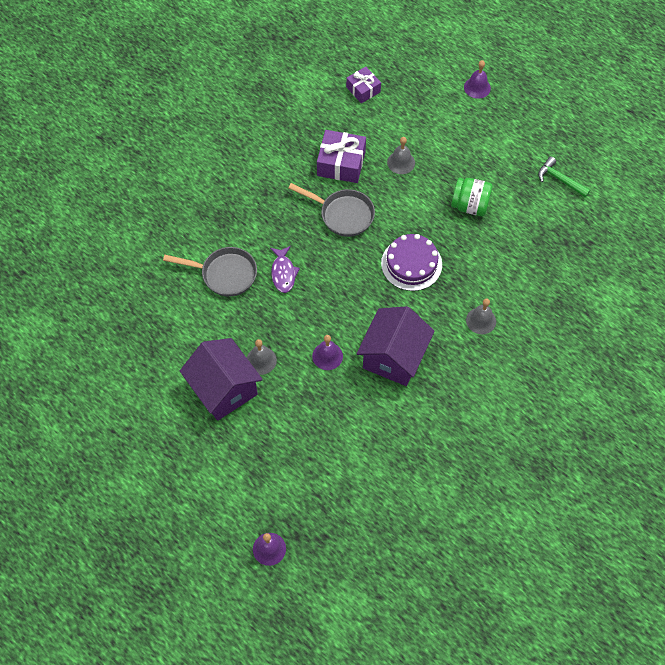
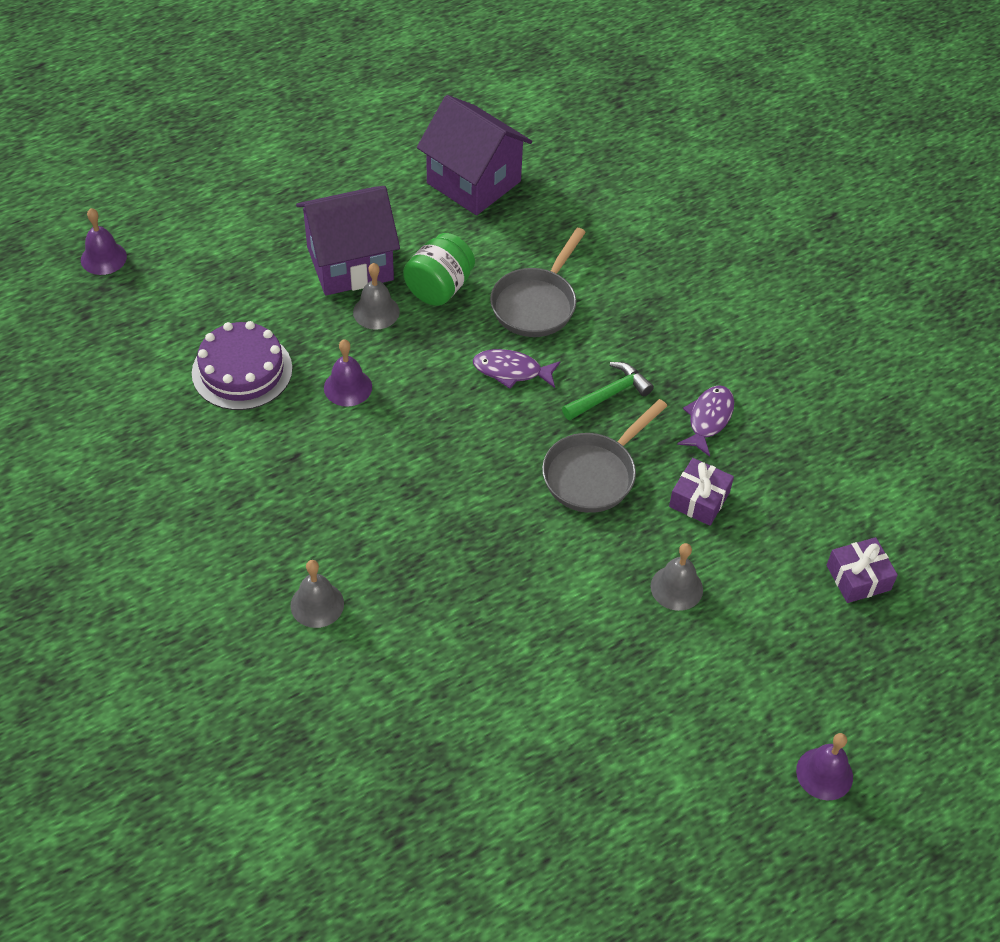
camera: 105 degrees right, 10 degrees down
purple gift [317,130,366,183] -> purple gift [669,458,734,526], size x0.64
purple house [357,306,435,386] -> purple house moved to [417,95,532,215]
purple cake [381,234,442,291] -> purple cake moved to [192,321,292,410]
green jar [451,178,493,216] -> green jar moved to [403,233,475,306]
green hammer [538,157,590,198] -> green hammer moved to [562,362,654,420]
none -> purple fish [677,385,734,457]

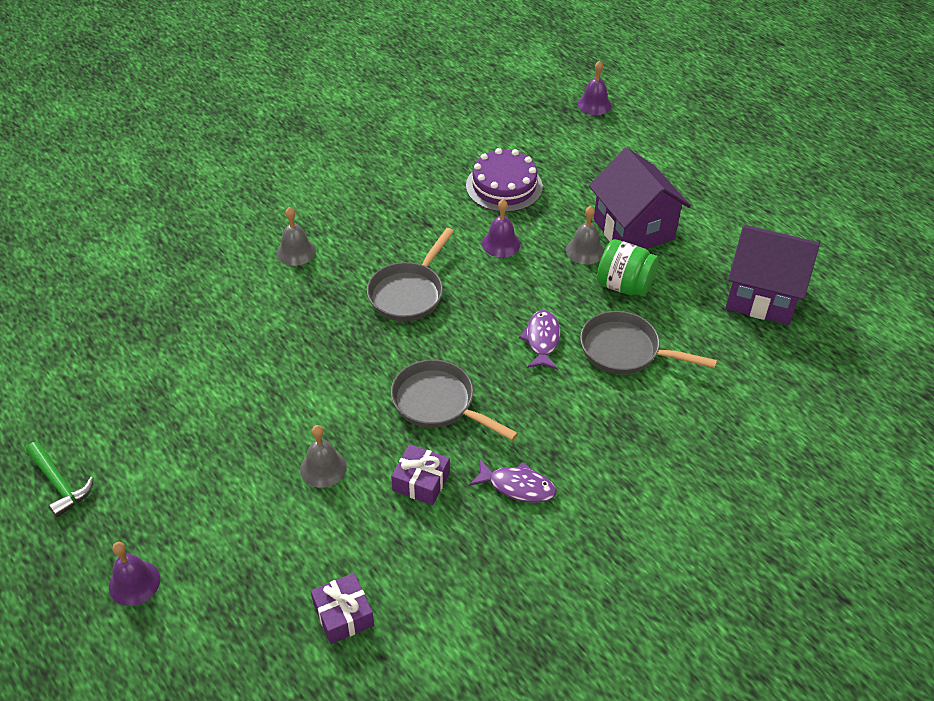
camera: 85 degrees right, 5 degrees down
purple house [417,95,532,215] -> purple house turned 75 degrees clockwise [725,225,820,325]
green hammer [562,362,654,420] -> green hammer moved to [26,442,94,517]
none -> grey pan [367,228,454,322]

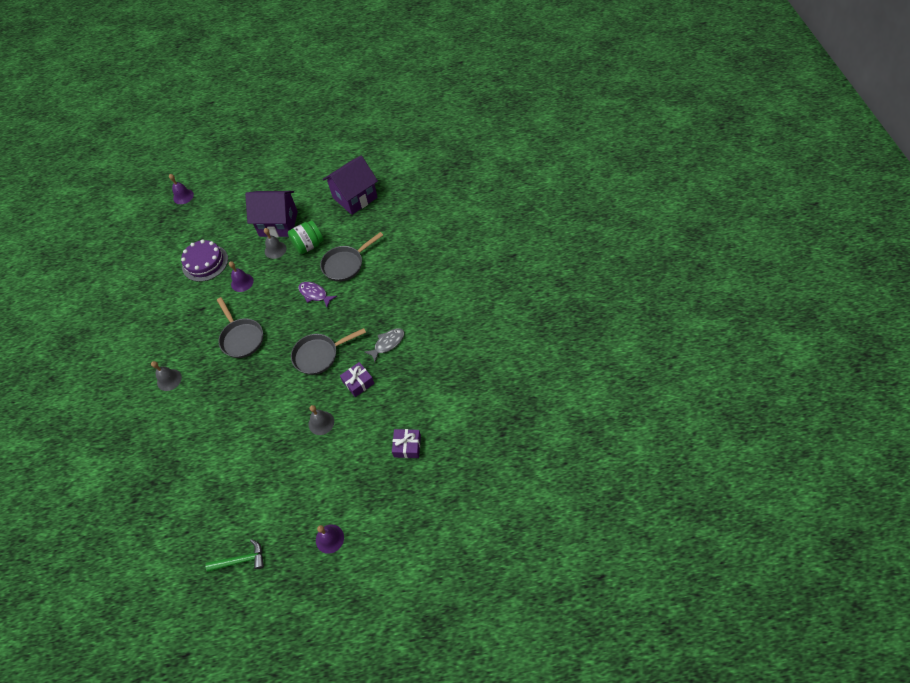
camera: 55 degrees left, 10 degrees up
purple fish [469,459,556,503] -> grey fish [364,328,404,362]

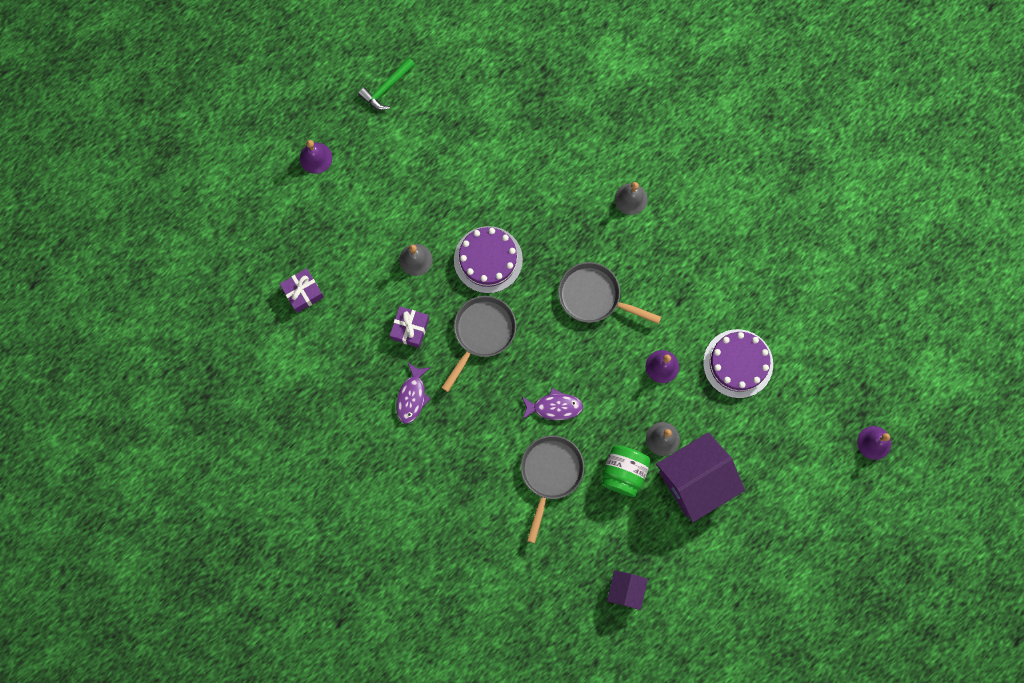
camera: 140 degrees right, 20 degrees up
purple house [323,156,378,215] -> purple house [607,570,648,610], size x0.51
grey fish [364,328,404,362] -> purple fish [396,363,431,424]
none -> purple cake [454,226,523,293]

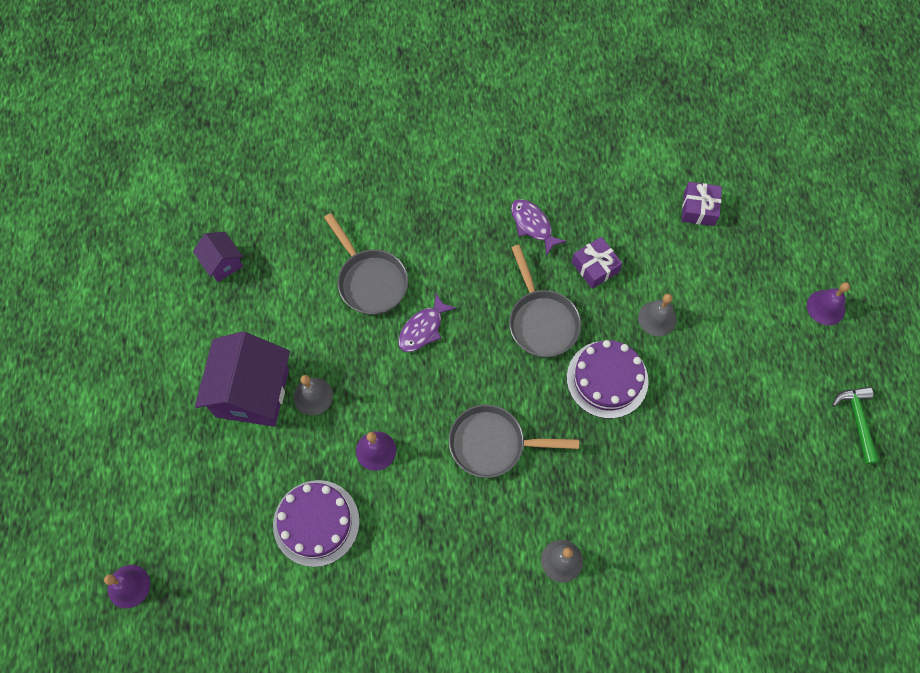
camera: 130 degrees right, 10 degrees down
grey pan [558,262,661,324] -> grey pan turned 150 degrees counterclockwise [449,405,579,478]
green jar [602,445,651,497] -> none

